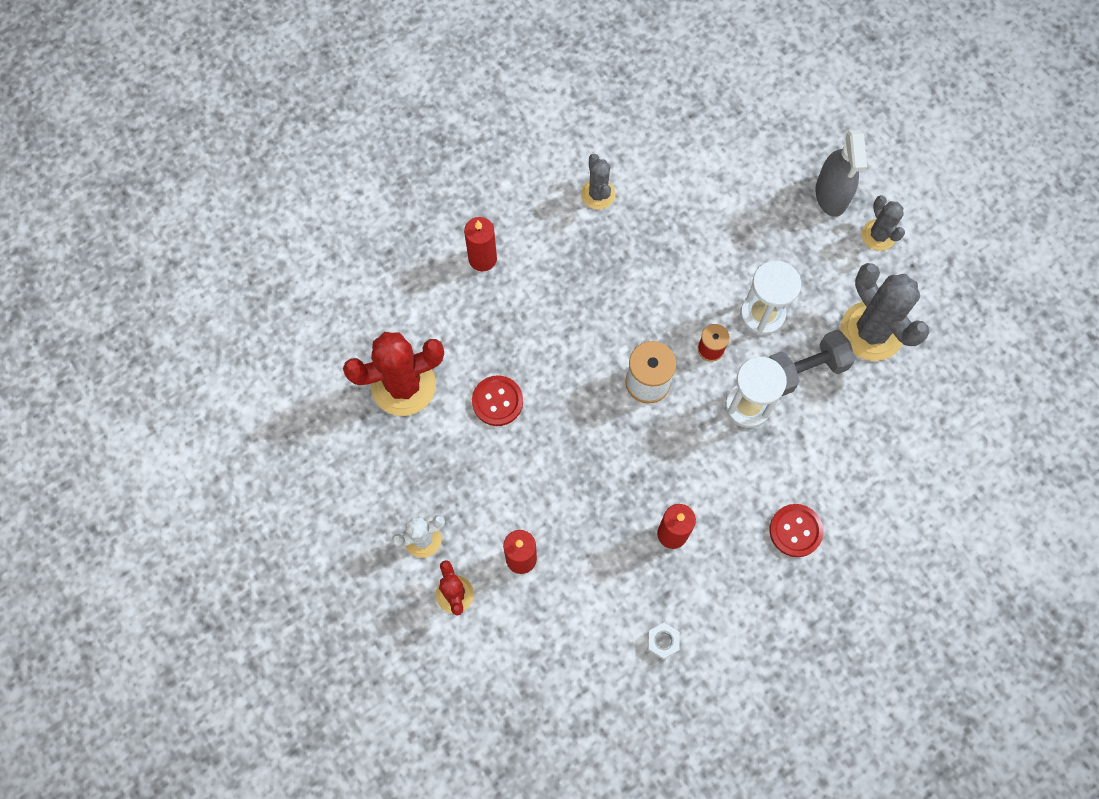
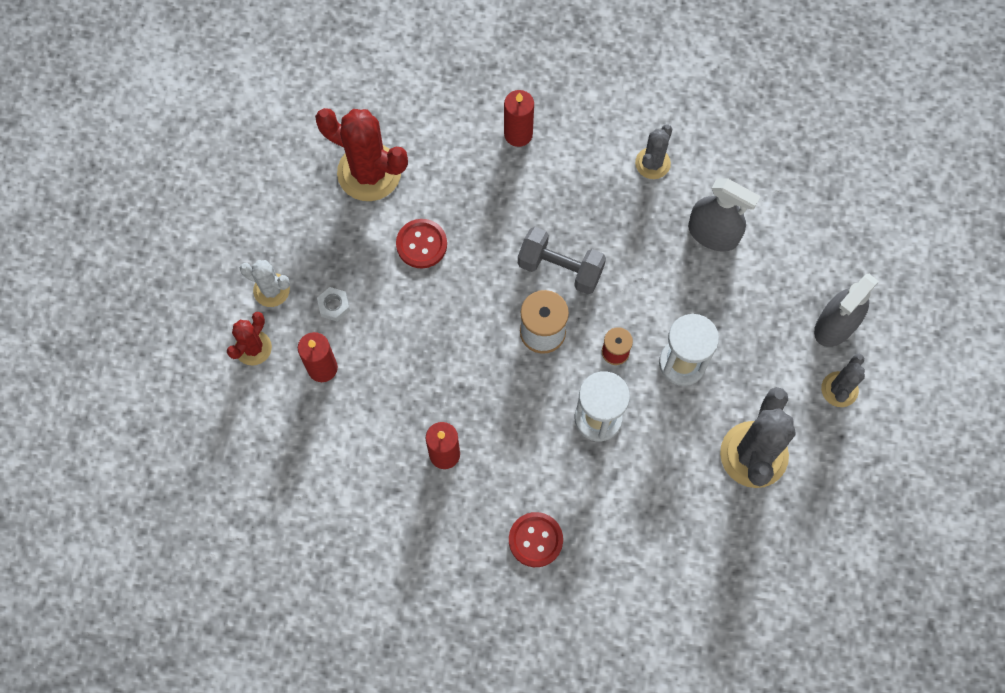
camera: 45 degrees right, 0 degrees up
white nut [648,623,679,659] -> white nut moved to [317,287,350,322]
grey dumbbell [769,330,855,396] -> grey dumbbell moved to [518,227,606,294]
none -> grey spray bottle [688,178,760,252]

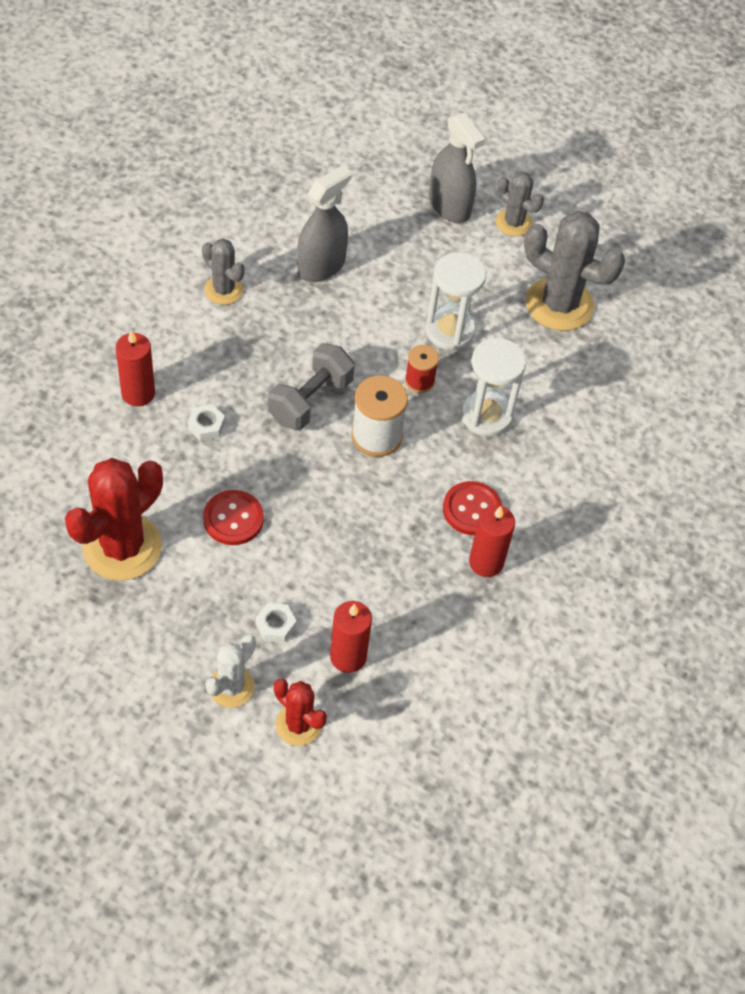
camera: 80 degrees left, 15 degrees down
red button [509,512,563,567] -> red button moved to [443,481,502,535]
none -> white nut [188,404,225,441]

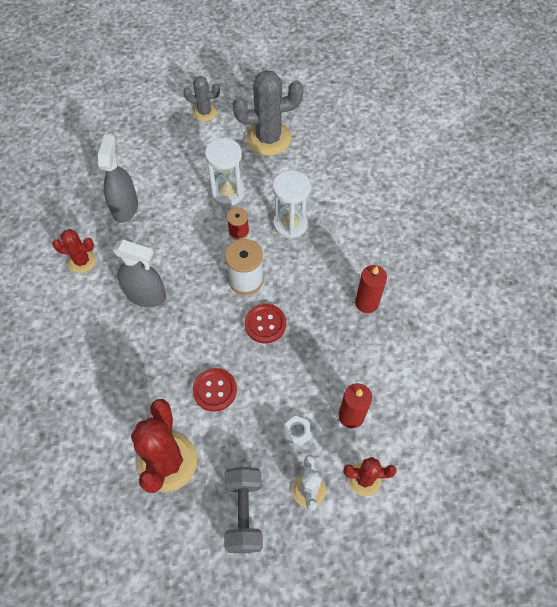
camera: 35 degrees left, 5 degrees up
red candle [116,330,155,407] -> none
white nut [188,404,225,441] -> none
grey cactus [202,239,245,305] -> red cactus [52,229,96,273]
grey dumbbell [268,343,355,430] -> grey dumbbell moved to [224,467,263,553]
grey spray bottle [429,113,485,223] -> grey spray bottle moved to [113,240,166,307]
red button [443,481,502,535] -> red button moved to [245,304,286,343]

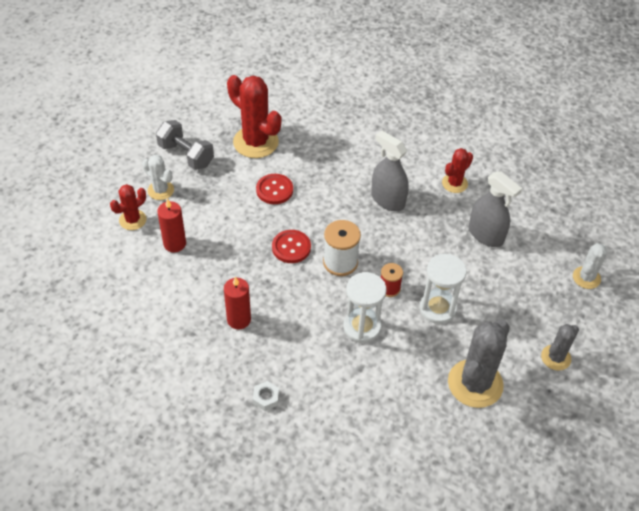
camera: 130 degrees right, 10 degrees down
grey spray bottle [113,240,166,307] -> grey spray bottle turned 75 degrees clockwise [371,130,409,211]
white nut [284,415,312,447] -> white nut moved to [253,381,279,411]
none -> white cactus [573,243,607,289]

